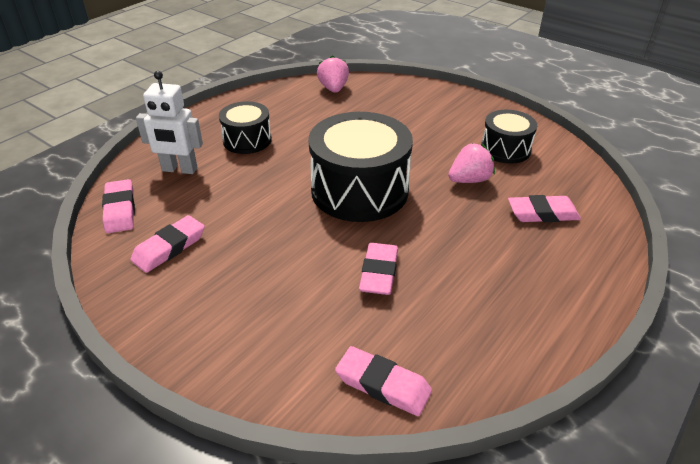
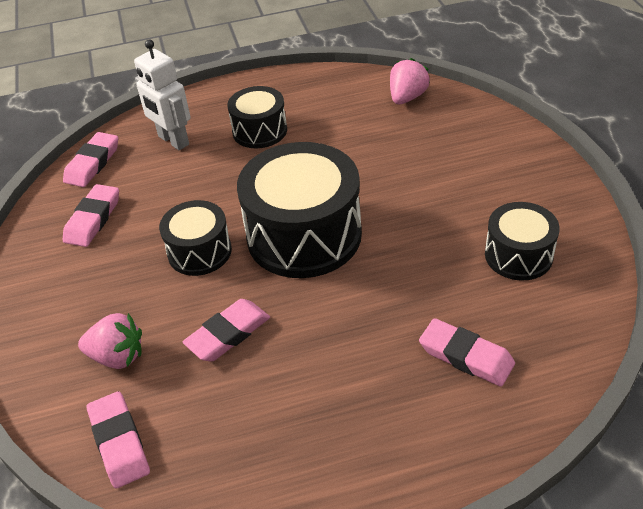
camera: 40 degrees right, 5 degrees up
pink eraser [130,215,205,273] -> pink eraser turned 60 degrees counterclockwise [63,184,119,247]
pink strawberry [448,143,495,183] -> pink strawberry moved to [78,313,142,369]
none -> black drum [159,200,232,276]

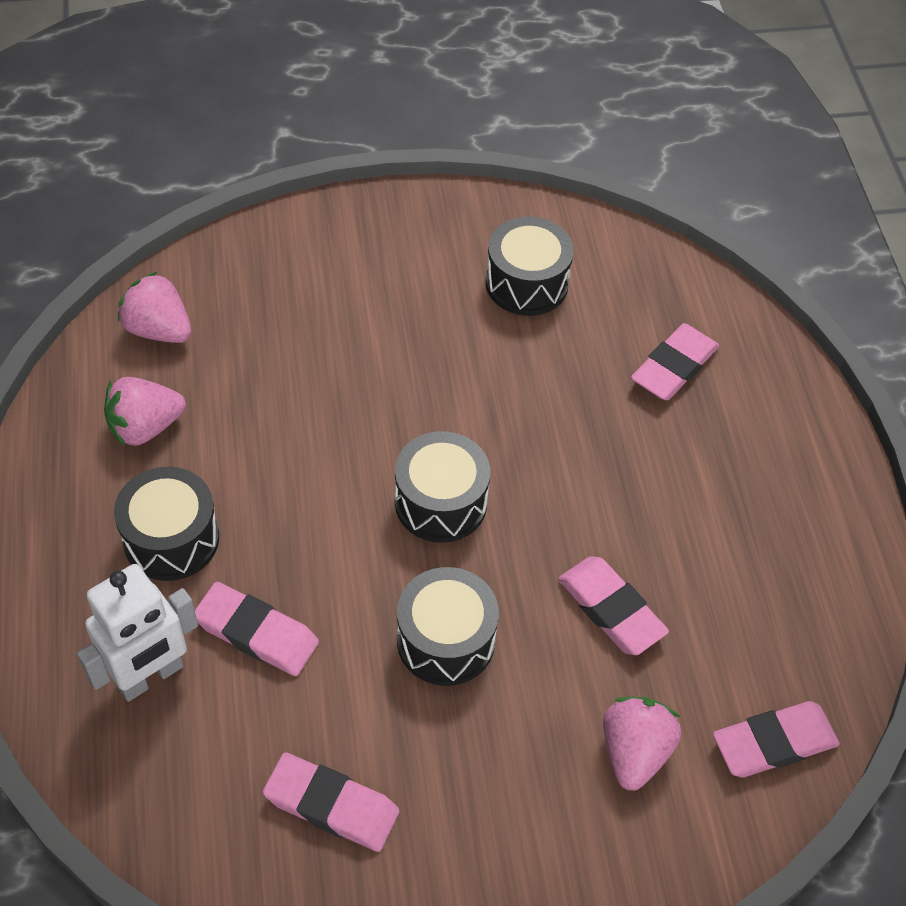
camera: 90 degrees left, 10 degrees up
pink eraser [63,132,118,187] -> pink eraser moved to [195,582,319,676]
black drum [237,142,362,278] -> black drum [395,431,490,543], size x0.55
none -> pink strawberry [104,377,186,446]

